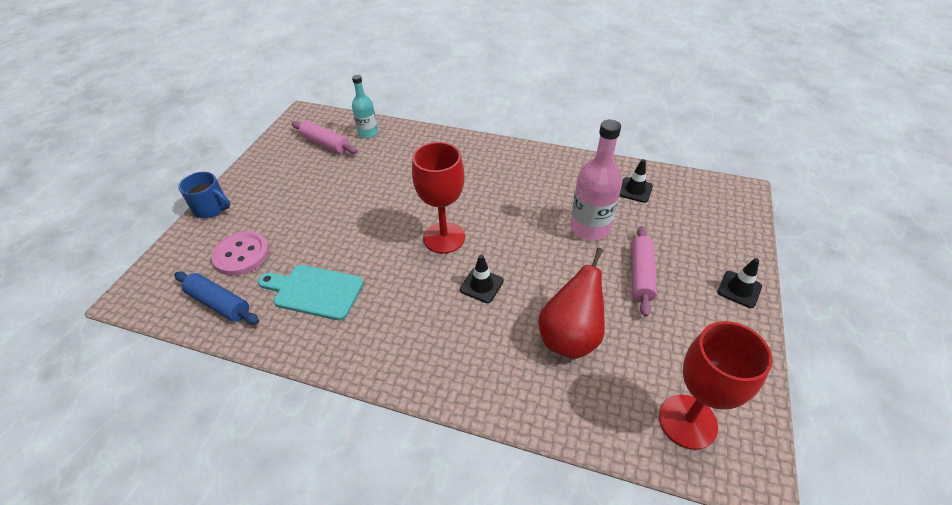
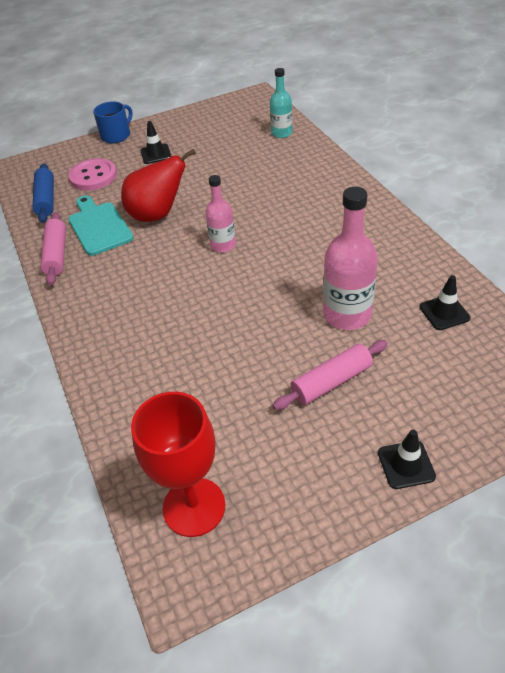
camera: 50 degrees right, 0 degrees up
blue mug [178,172,230,218] -> blue mug turned 120 degrees counterclockwise [93,101,133,143]
pink rolling pin [292,121,358,154] -> pink rolling pin moved to [40,212,66,285]
red goblet [412,142,465,254] -> pink bottle [205,175,236,253]
black traffic cone [460,255,504,303] -> black traffic cone moved to [140,121,172,164]
red pear [539,248,605,359] -> red pear moved to [121,148,196,222]

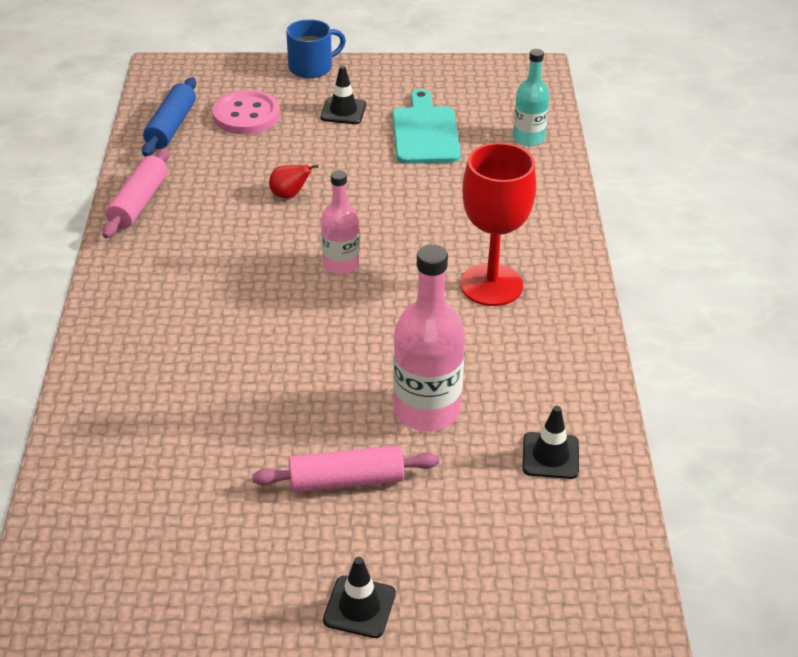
camera: 20 degrees right, 5 degrees down
turquoise cutting board [69,195,134,256] -> turquoise cutting board moved to [393,89,461,164]
red pear [121,148,196,222] -> red pear [269,164,319,199], size x0.46
red goblet [131,392,225,537] -> red goblet moved to [461,143,536,306]

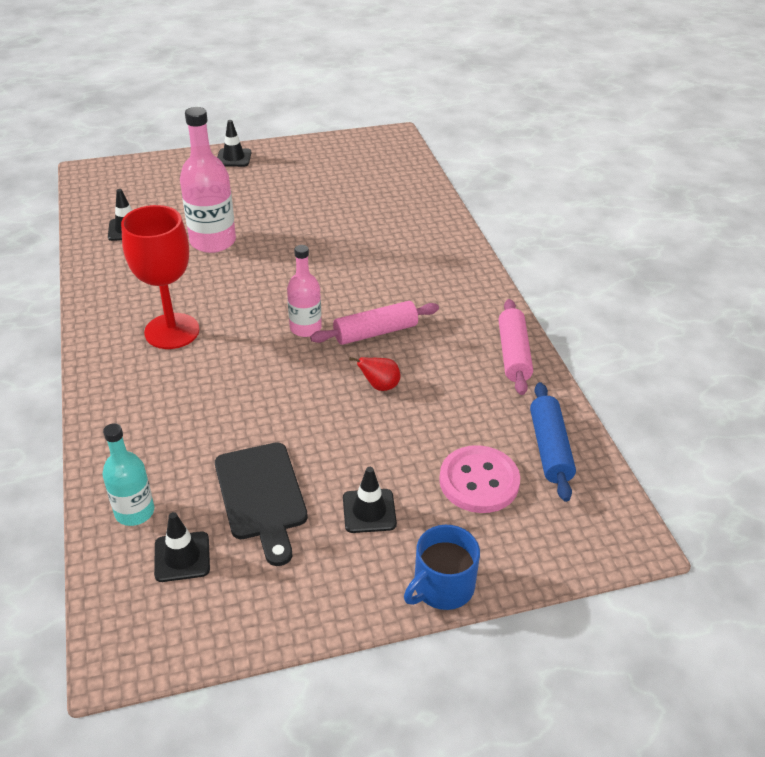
camera: 165 degrees right, 0 degrees up
pink rolling pin [252,445,439,492] -> pink rolling pin moved to [310,301,439,345]
turquoise cutting board [393,89,461,164] -> black cutting board [215,442,308,566]
none -> black traffic cone [154,512,210,582]

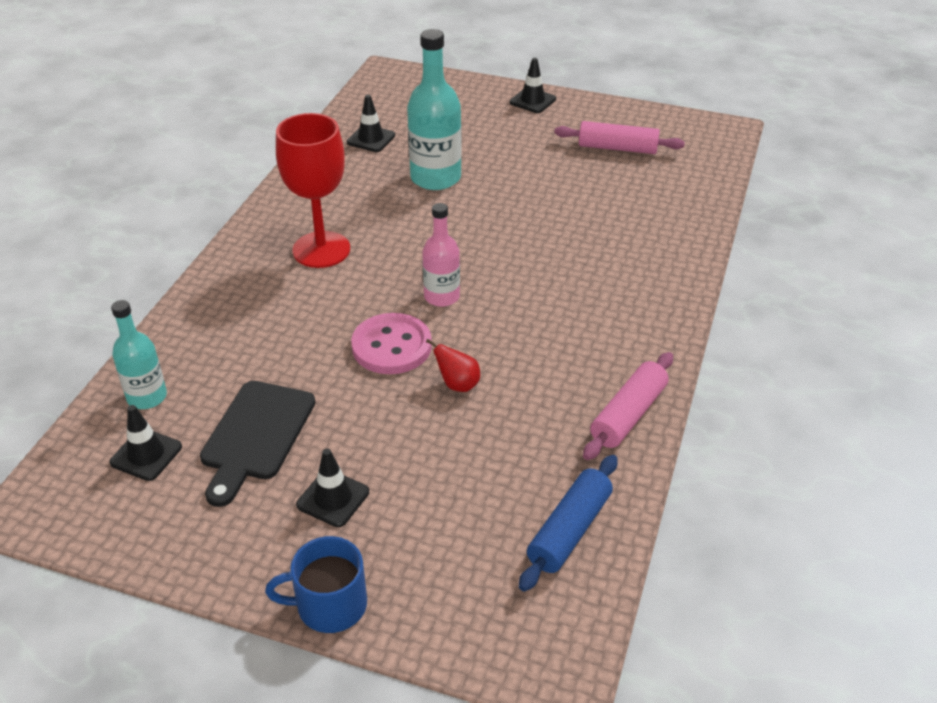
camera: 35 degrees right, 0 degrees up
pink bottle [180,107,236,253] -> turquoise bottle [407,29,462,190]
pink rolling pin [310,301,439,345] -> pink rolling pin moved to [554,121,685,154]
pink button [439,445,520,513] -> pink button moved to [351,313,432,374]

